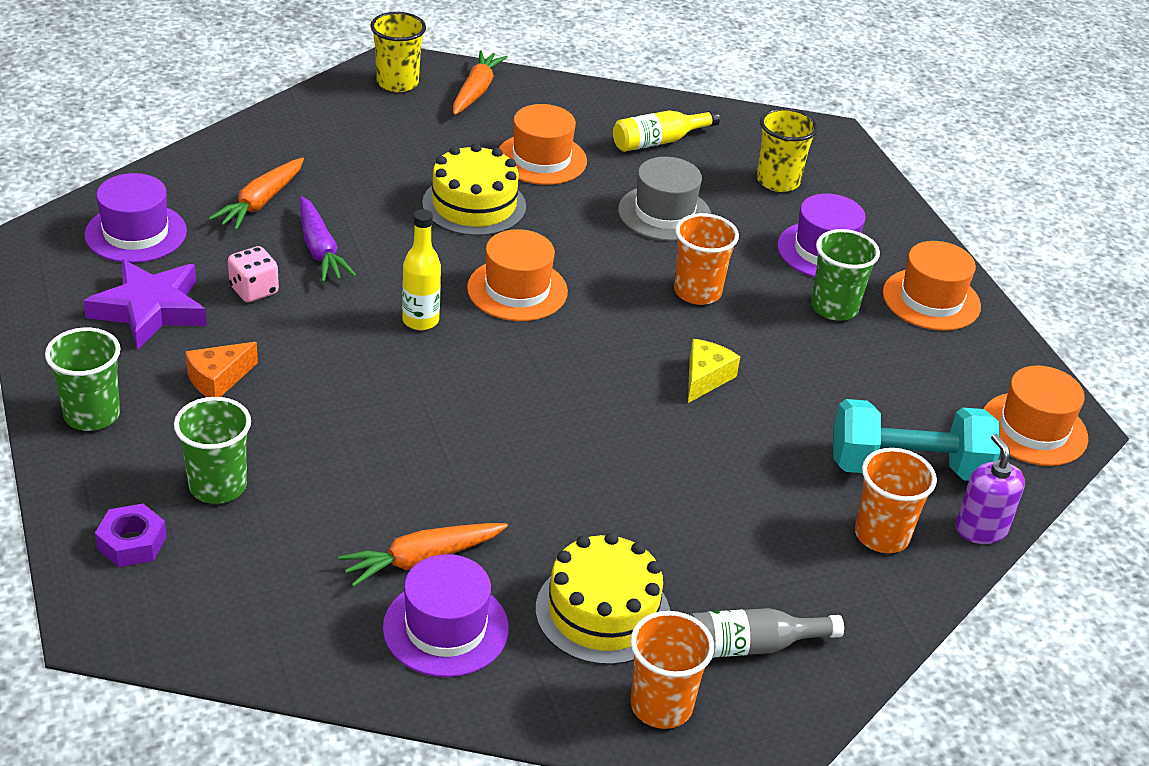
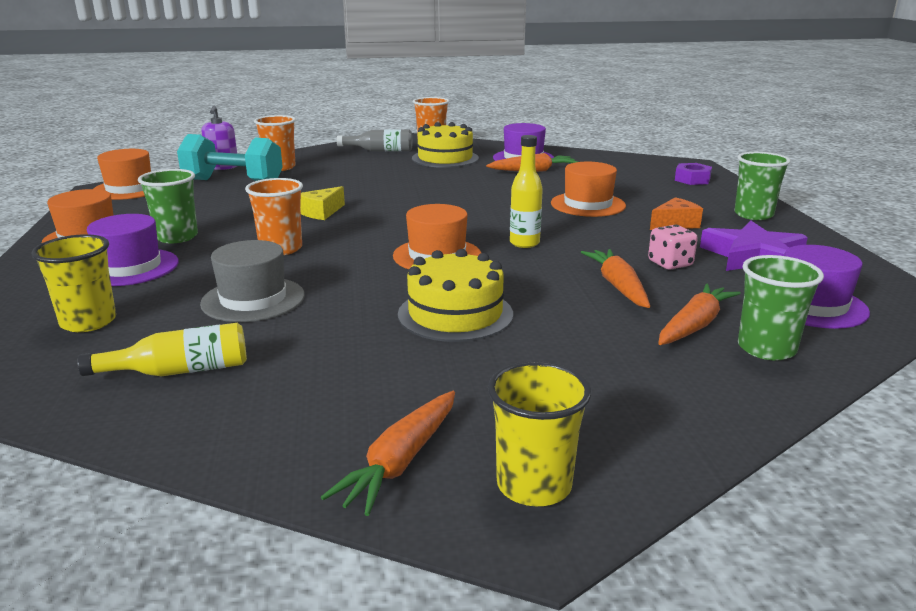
camera: 165 degrees left, 15 degrees down
green cup [174,397,251,504] -> green cup moved to [738,255,824,360]
purple carrot [300,196,356,282] -> orange carrot [581,249,650,308]
orange hat [499,104,587,185] -> orange hat moved to [551,162,626,217]

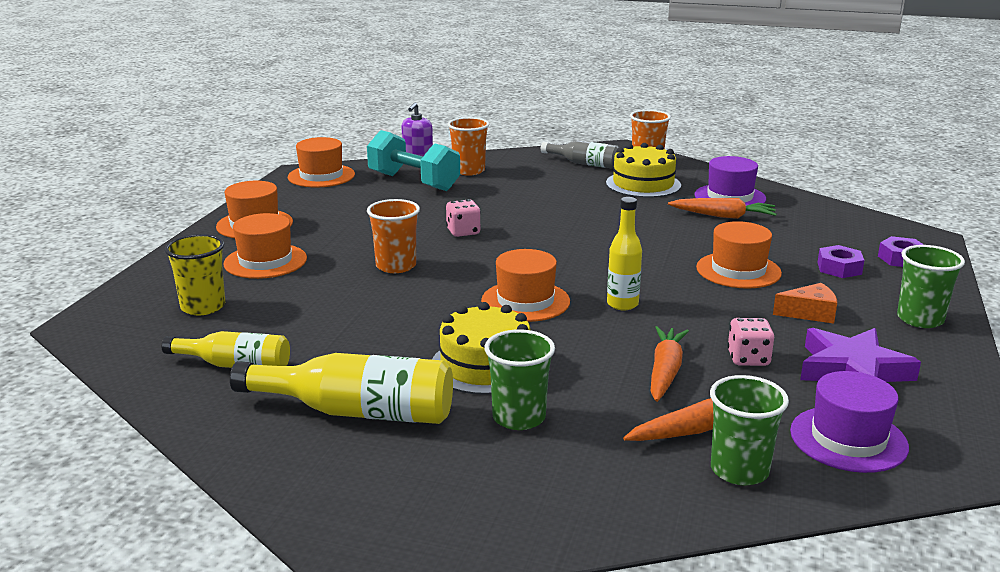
camera: 25 degrees right, 0 degrees up
purple hat [87,214,179,286] -> orange hat [223,213,307,279]
green cup [138,169,198,243] -> green cup moved to [484,329,555,430]
grey hat [200,240,305,322] -> none
yellow cheese [300,186,345,220] -> pink dice [446,199,481,237]
orange carrot [321,391,455,516] -> none
yellow cup [488,361,591,506] -> none
none -> yellow bottle [230,353,453,424]
none -> purple nut [817,245,864,278]

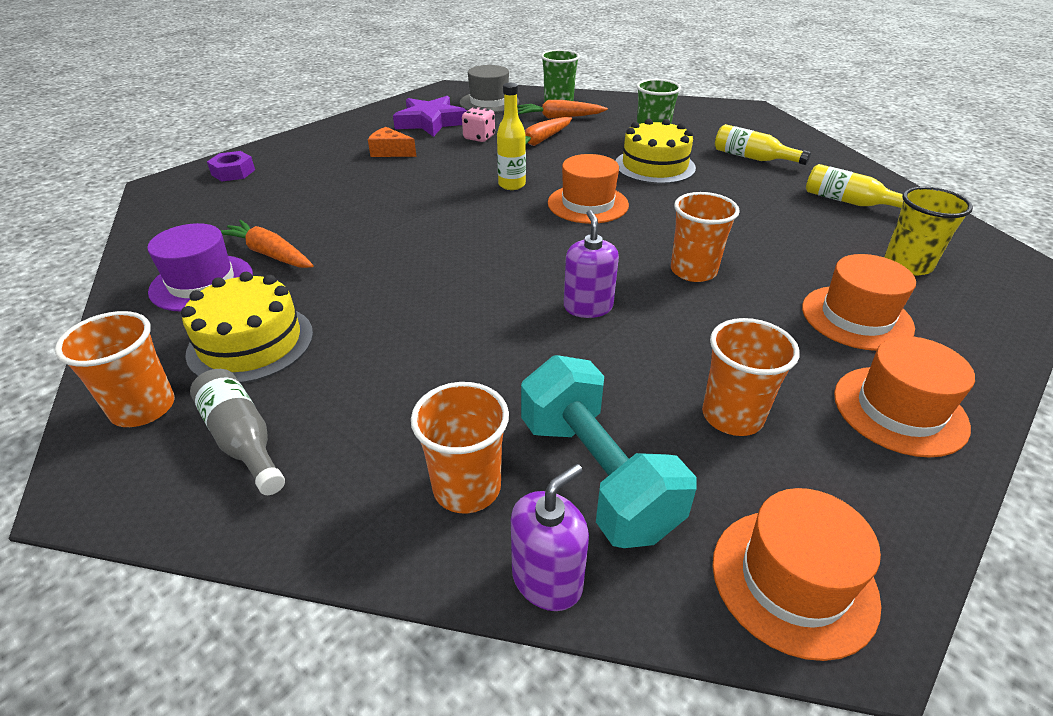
camera: 155 degrees left, 15 degrees up
yellow bottle [230,353,453,424] -> yellow bottle [715,124,811,165], size x0.62
pink dice [446,199,481,237] -> purple soap dispenser [564,210,619,318]
orange hat [696,221,782,289] -> none
purple hat [790,371,909,473] -> grey hat [459,65,519,113]
purple nut [817,245,864,278] -> none
green cup [897,245,965,328] -> none
none -> orange cup [702,318,800,436]

